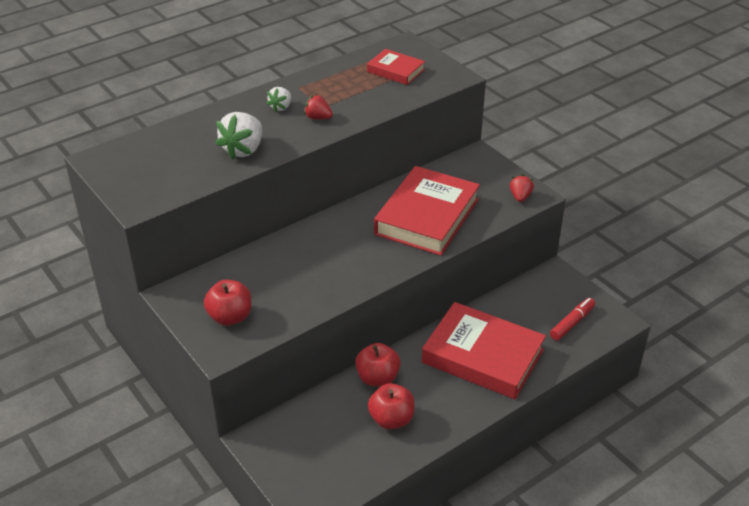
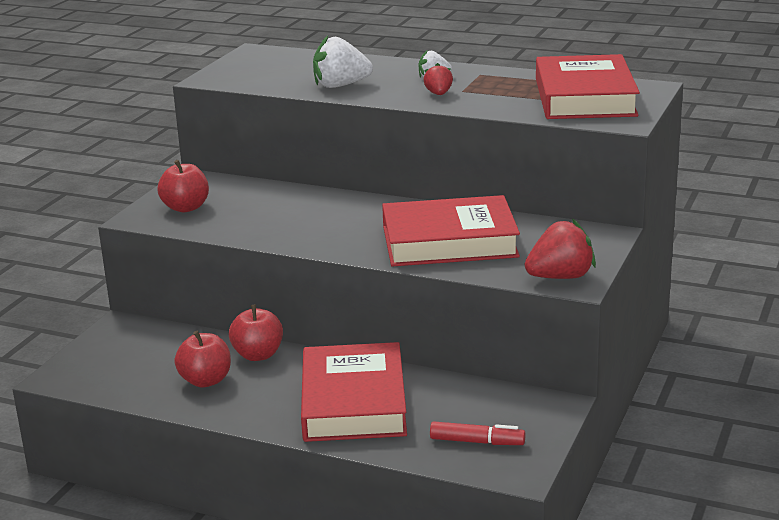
camera: 60 degrees right, 15 degrees down
red book [367,49,425,85] -> red book [536,54,640,119], size x1.94
red strawberry [510,174,534,202] -> red strawberry [525,218,596,279], size x1.76

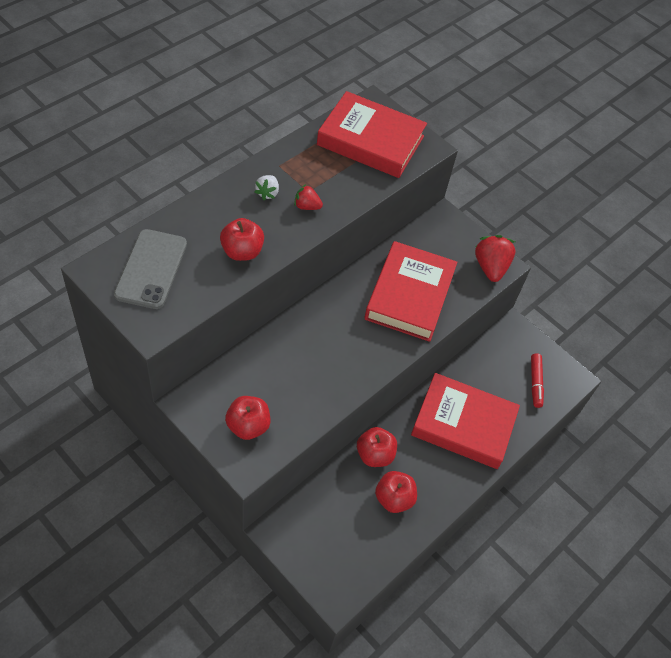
camera: 75 degrees left, 30 degrees up
white strawberry [313,35,373,88] -> red apple [220,218,264,261]
red marker [430,421,525,445] -> red marker turned 150 degrees clockwise [531,353,544,408]
none -> grey phone [114,229,187,309]

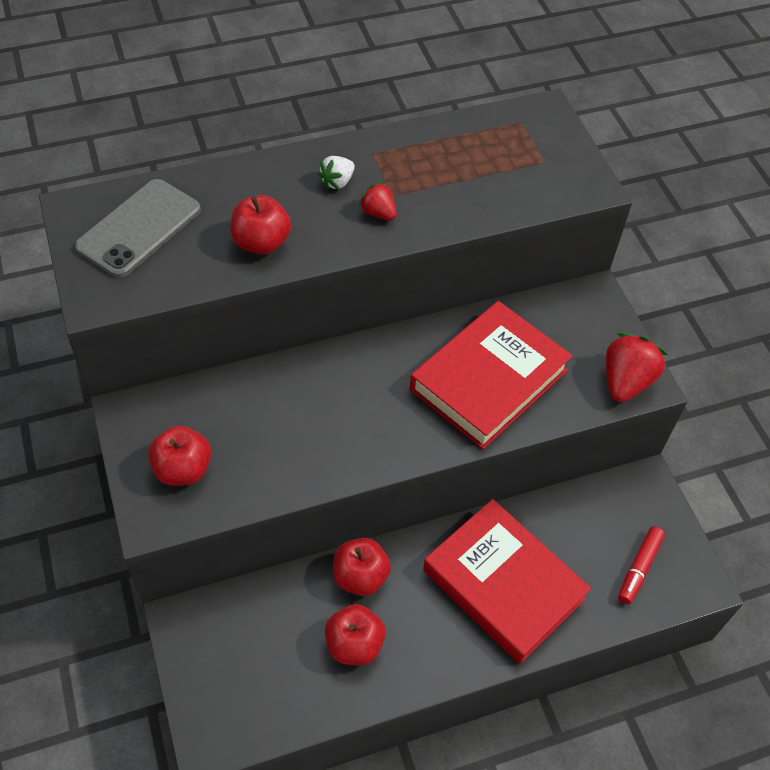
camera: 30 degrees right, 0 degrees up
red book [317,91,427,178] -> none

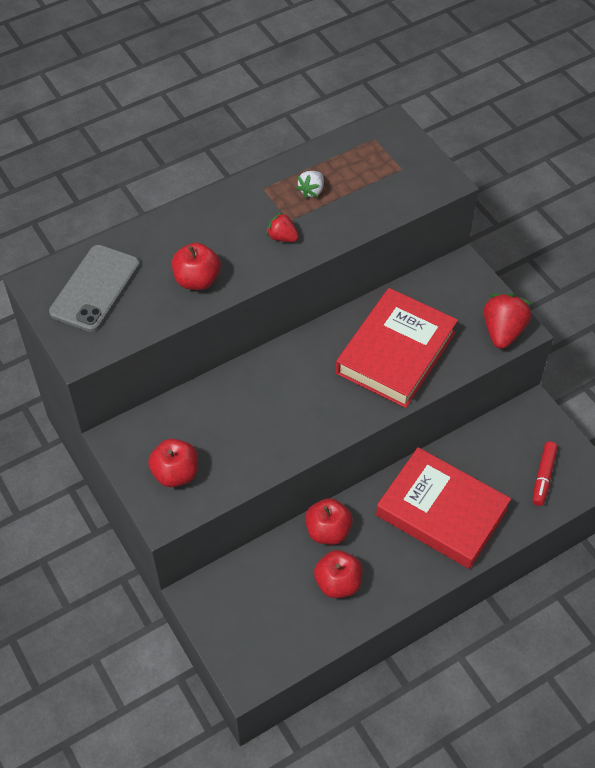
camera: 10 degrees left, 0 degrees up
white strawberry [318,156,355,190] -> white strawberry moved to [296,171,324,198]

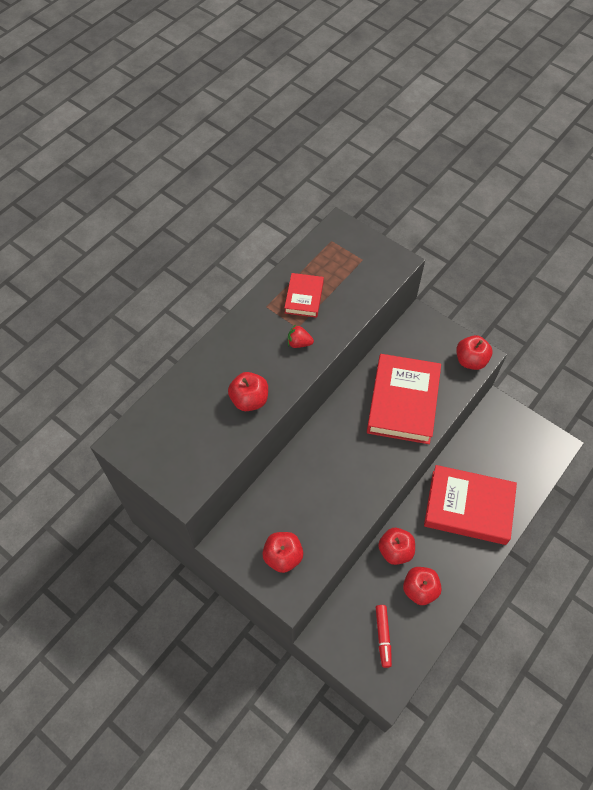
camera: 20 degrees left, 5 degrees up
grey phone [49,245,140,332] -> none
white strawberry [296,171,324,198] -> red book [284,273,324,318]
red strawberry [484,293,532,349] -> red apple [456,335,492,370]
red marker [533,442,558,506] -> red marker moved to [376,605,392,668]

